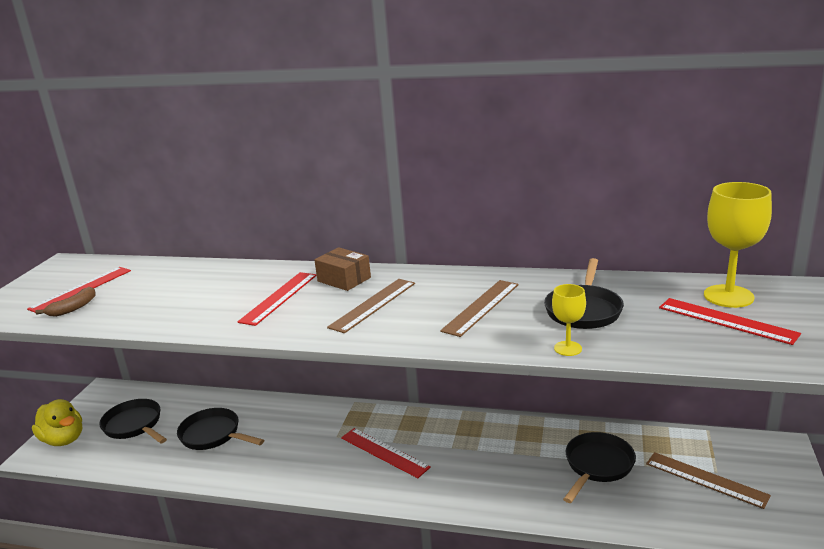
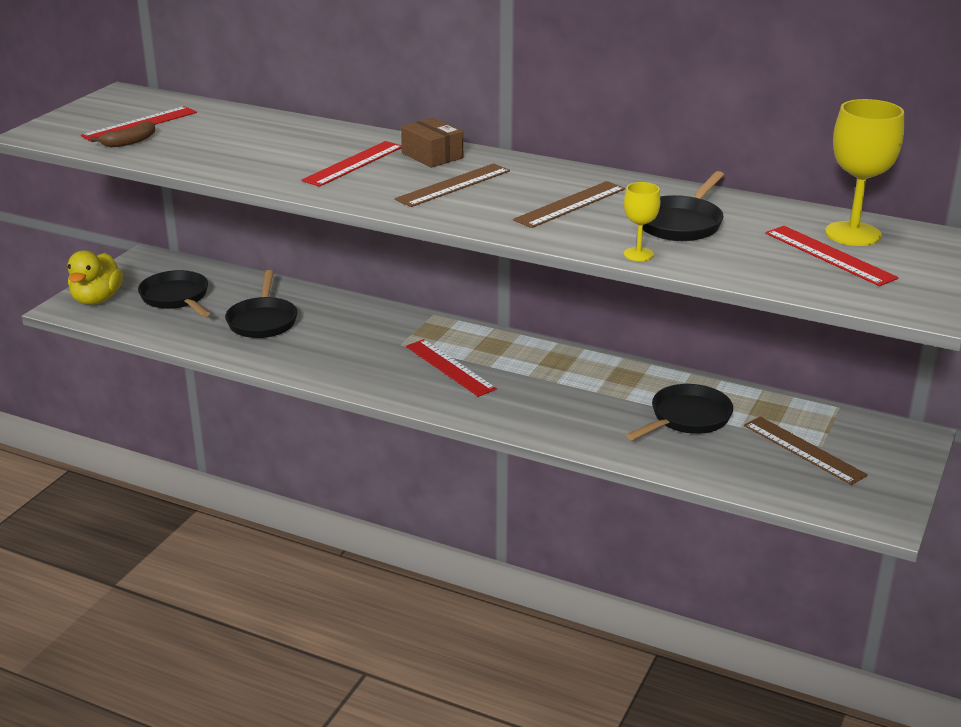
camera: 10 degrees right, 5 degrees up
yellow duck [32,399,82,446] -> yellow duck turned 45 degrees clockwise [68,250,123,305]
black pan [177,408,264,450] -> black pan turned 135 degrees counterclockwise [225,270,297,338]

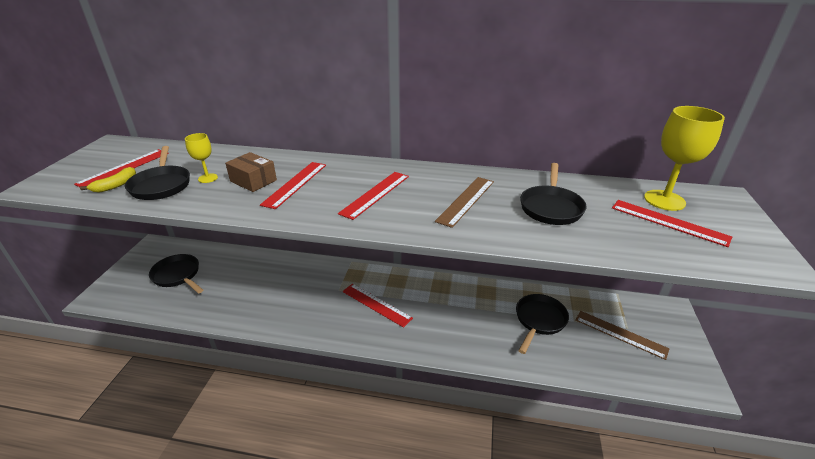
camera: 15 degrees left, 5 degrees up
yellow duck [68,250,123,305] -> none
brown banana [90,121,155,147] -> yellow banana [80,167,136,193]
black pan [225,270,297,338] -> black pan moved to [125,146,190,200]
brown ruler [395,163,510,207] -> red ruler [338,172,409,220]
brown box [401,118,463,168] -> brown box moved to [225,152,277,192]
yellow goblet [624,182,660,261] -> yellow goblet moved to [185,133,218,183]

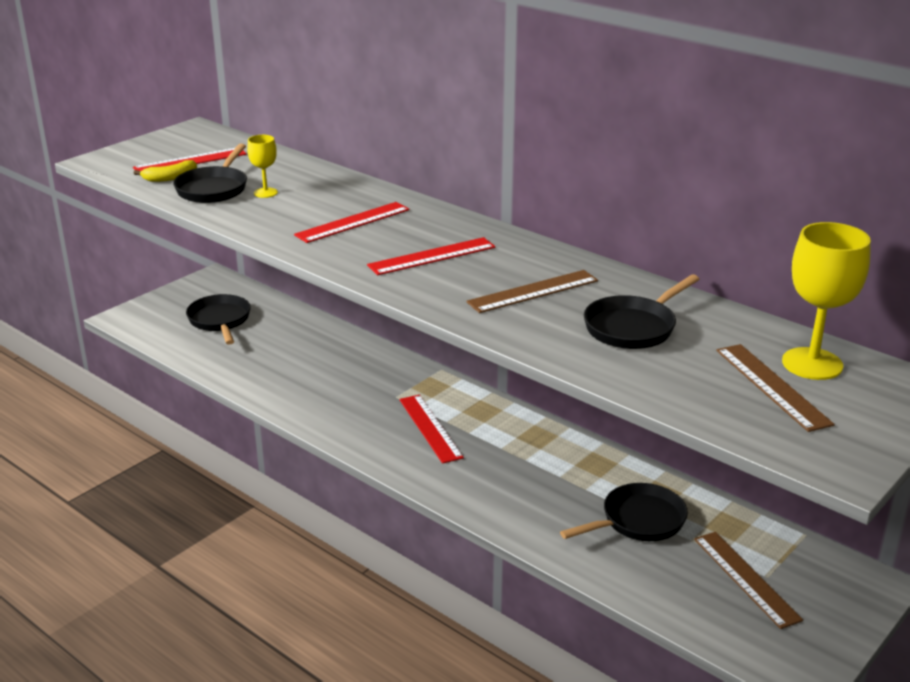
camera: 30 degrees right, 5 degrees down
brown box [225,152,277,192] -> none
red ruler [612,200,732,247] -> brown ruler [716,344,835,432]

